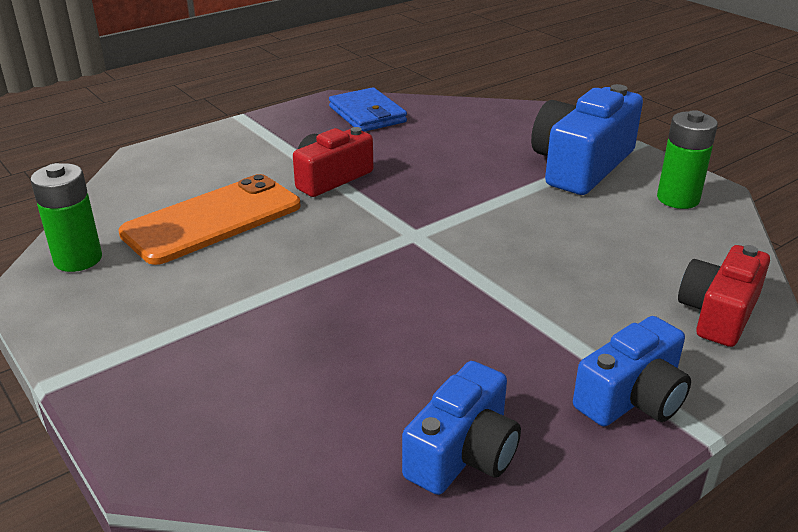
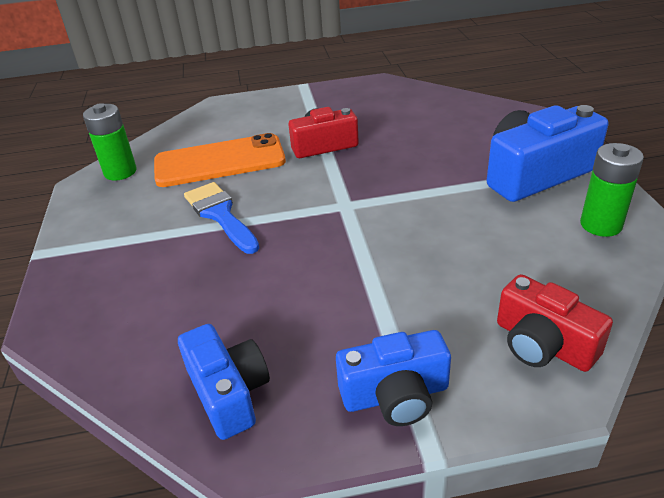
camera: 30 degrees right, 5 degrees up
blue wallet [329,87,407,132] -> none
blue camera [402,361,521,495] -> blue camera turned 90 degrees counterclockwise [178,324,270,440]
red camera [678,245,770,347] -> red camera turned 105 degrees counterclockwise [497,274,613,372]
none -> blue brush [184,182,259,254]

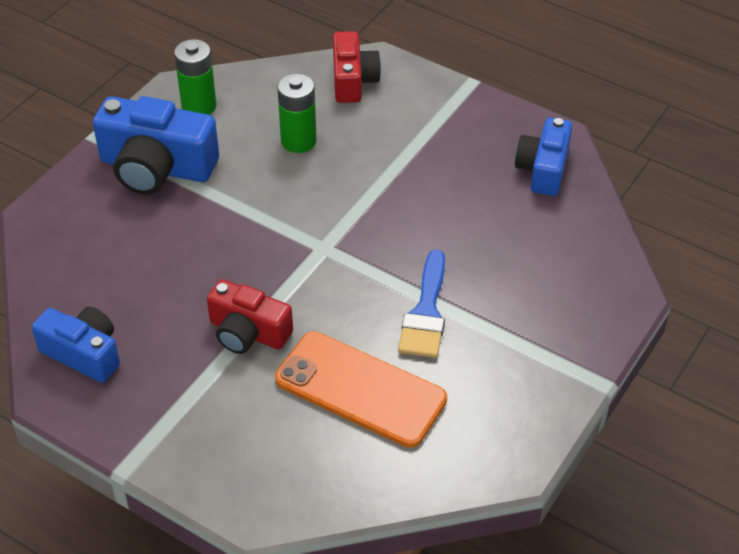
camera: 140 degrees left, 10 degrees up
green battery [83,103,137,181] -> green battery moved to [277,73,317,153]
blue camera [336,330,451,426] -> blue camera moved to [32,307,120,383]

